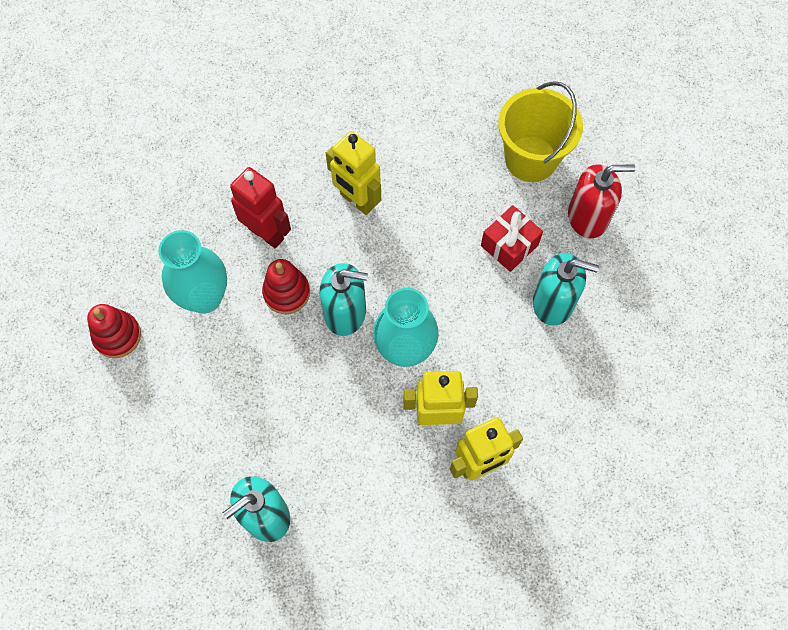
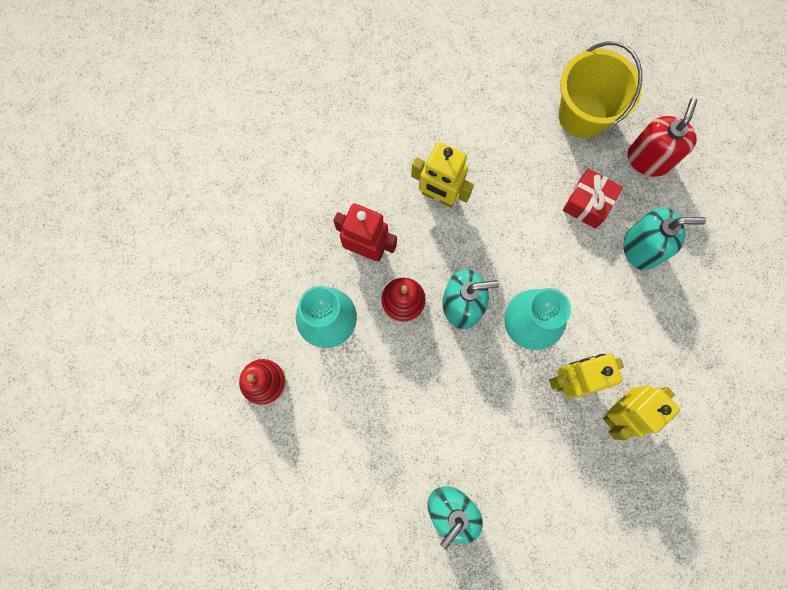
camera: 15 degrees left, 10 degrees up
red soap dispenser [568,164,635,238] -> red soap dispenser turned 45 degrees counterclockwise [627,98,697,177]

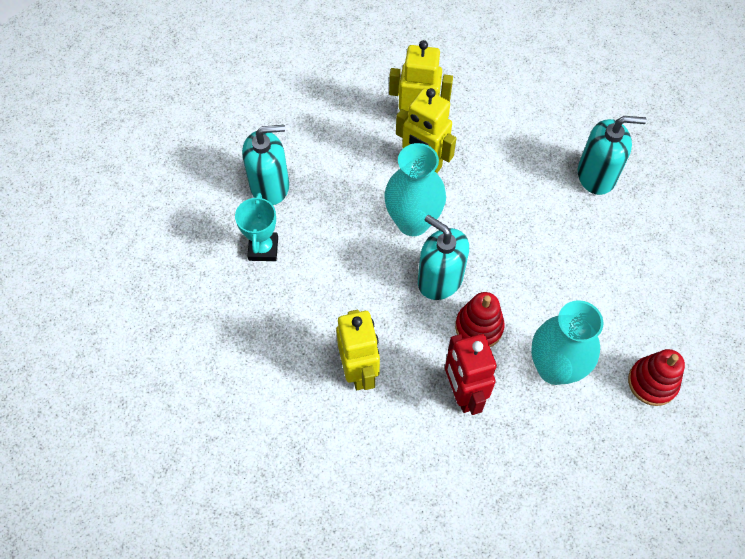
camera: 130 degrees left, 15 degrees down
yellow bucket [559,42,642,138] -> none
red gift [563,168,623,229] -> turquoise trophy [235,193,278,261]
turquoise soap dispenser [624,207,706,270] -> turquoise soap dispenser turned 120 degrees clockwise [242,125,289,205]
red soap dispenser [627,98,697,177] -> none

